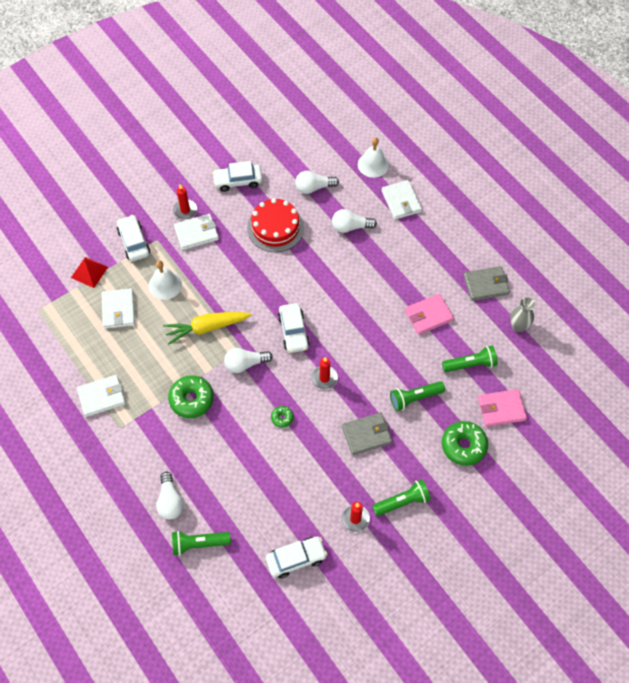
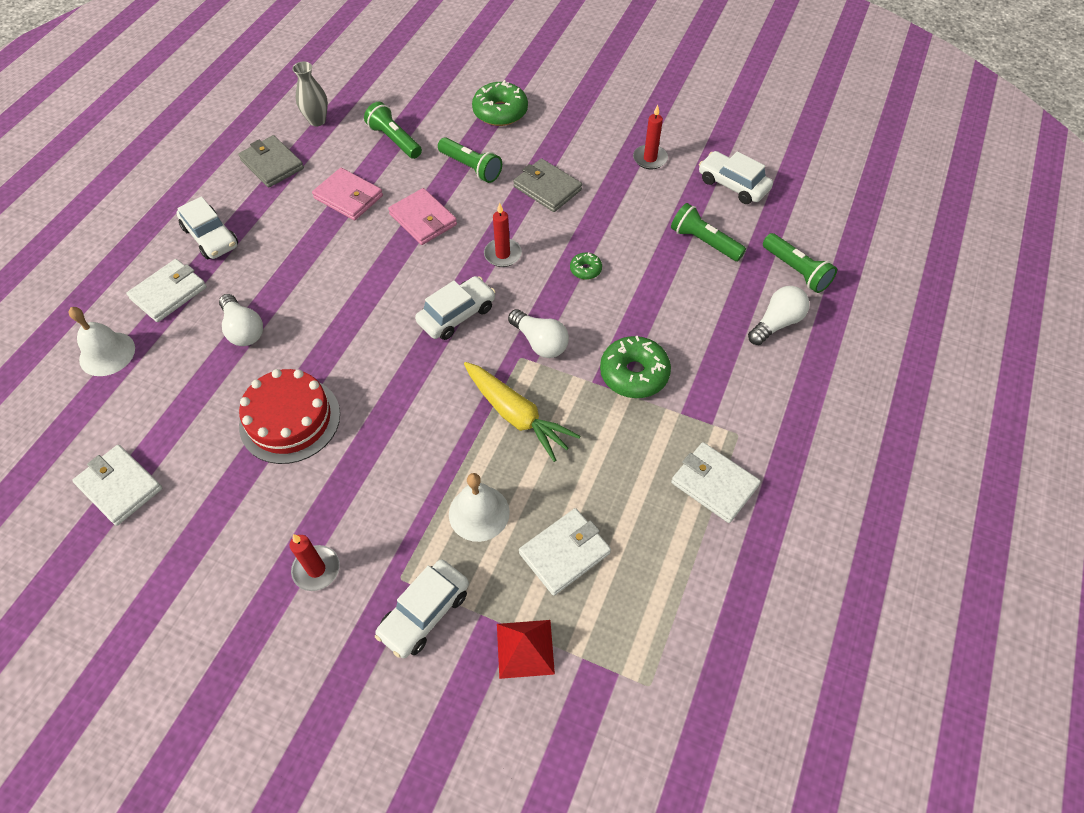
camera: 120 degrees left, 5 degrees down
white wallet [174,214,219,250] -> white wallet moved to [72,445,162,526]
white car [212,161,263,192] -> white car moved to [176,196,238,259]
white light bulb [295,171,339,194] -> none
green flashlight [372,479,431,516] -> green flashlight moved to [671,203,746,261]
pink wallet [478,389,527,427] -> pink wallet moved to [388,188,457,245]

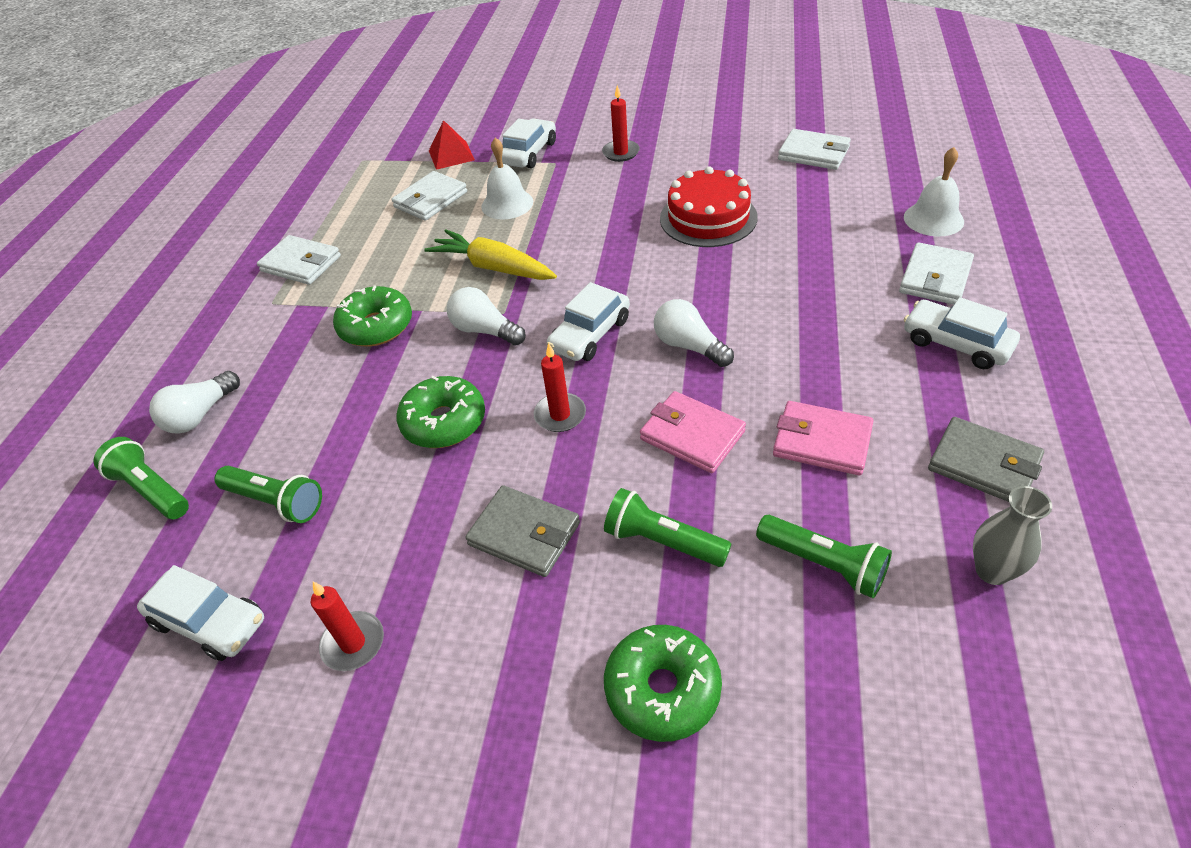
camera: 170 degrees right, 10 degrees down
white light bulb [219,294,263,346] -> white light bulb moved to [654,299,734,367]
green donut [570,252,602,280] -> green donut [396,376,485,448], size x1.99

